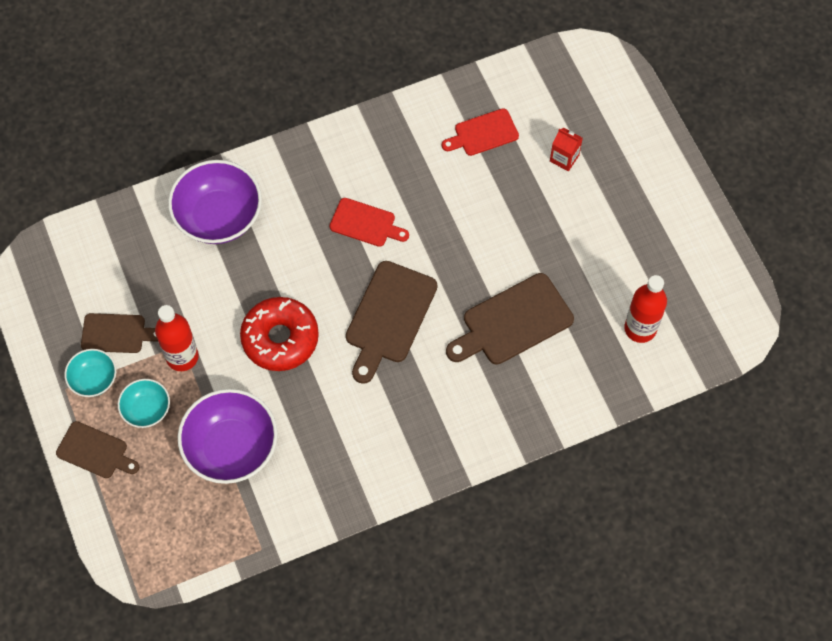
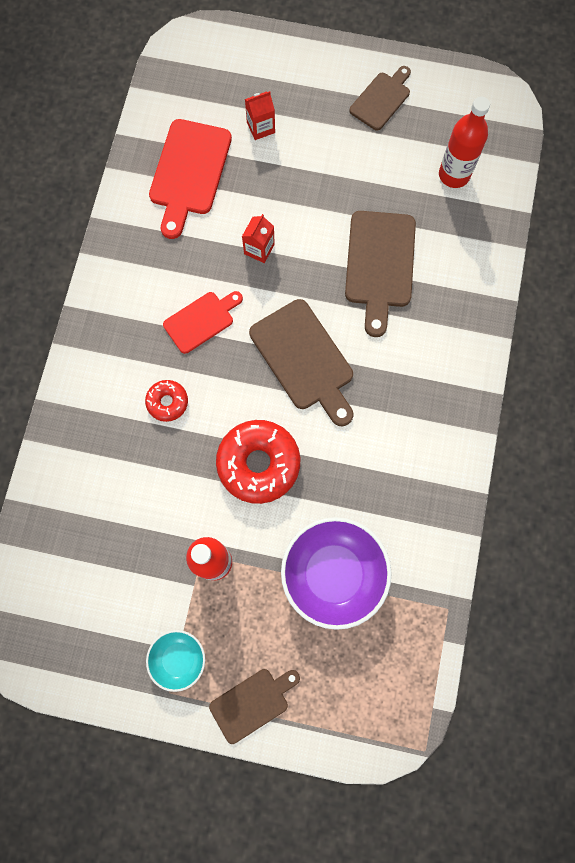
camera: 55 degrees left, 10 degrees up
brown cutting board [81,313,158,353] -> brown cutting board moved to [349,66,411,130]
turquoise bowl [118,379,170,428] -> none
purple bowl [168,160,262,244] -> none
red cutting board [442,108,519,156] -> red cutting board [149,119,232,239], size x1.62
none -> red donut [145,380,188,422]
none -> red carton [242,214,275,263]

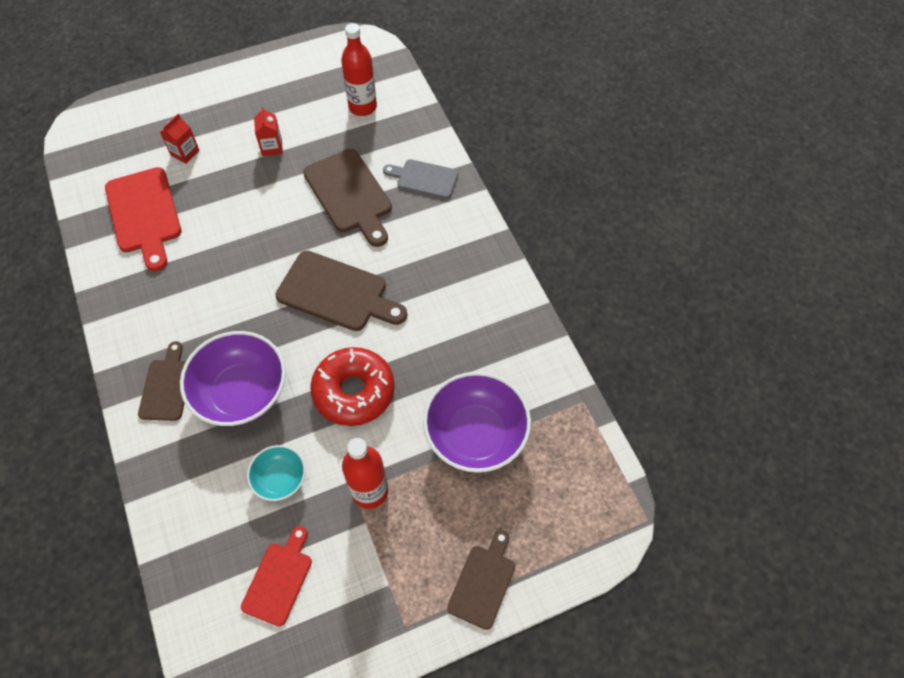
camera: 35 degrees left, 15 degrees down
red donut [145,380,188,422] -> purple bowl [180,331,286,426]
turquoise bowl [146,630,205,692] -> turquoise bowl moved to [247,445,306,501]
red cutting board [163,291,243,354] -> red cutting board moved to [241,526,312,626]
red carton [242,214,275,263] -> red carton moved to [254,107,283,156]
brown cutting board [349,66,411,130] -> brown cutting board moved to [138,341,186,421]
none -> grey cutting board [383,159,458,199]

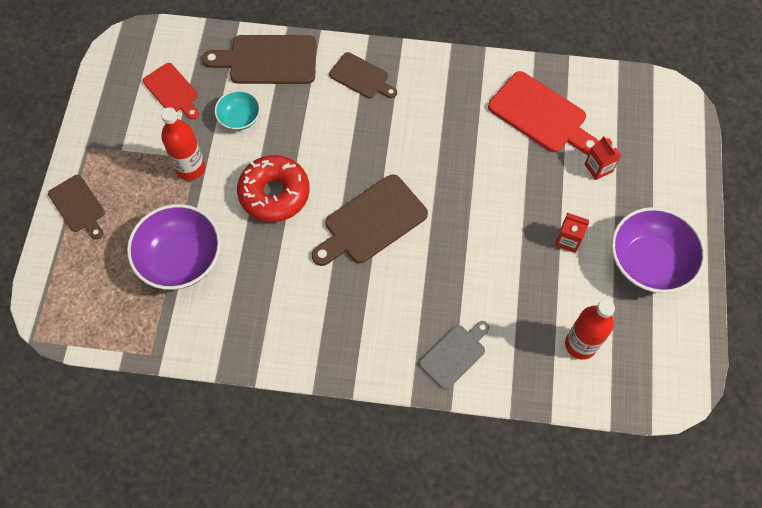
camera: 120 degrees right, 5 degrees up
red cutting board [105,167,181,272] -> red cutting board turned 150 degrees counterclockwise [488,71,599,155]
purple bowl [180,331,286,426] -> purple bowl moved to [612,207,706,293]
brown cutting board [303,149,392,247] -> brown cutting board moved to [202,35,317,84]

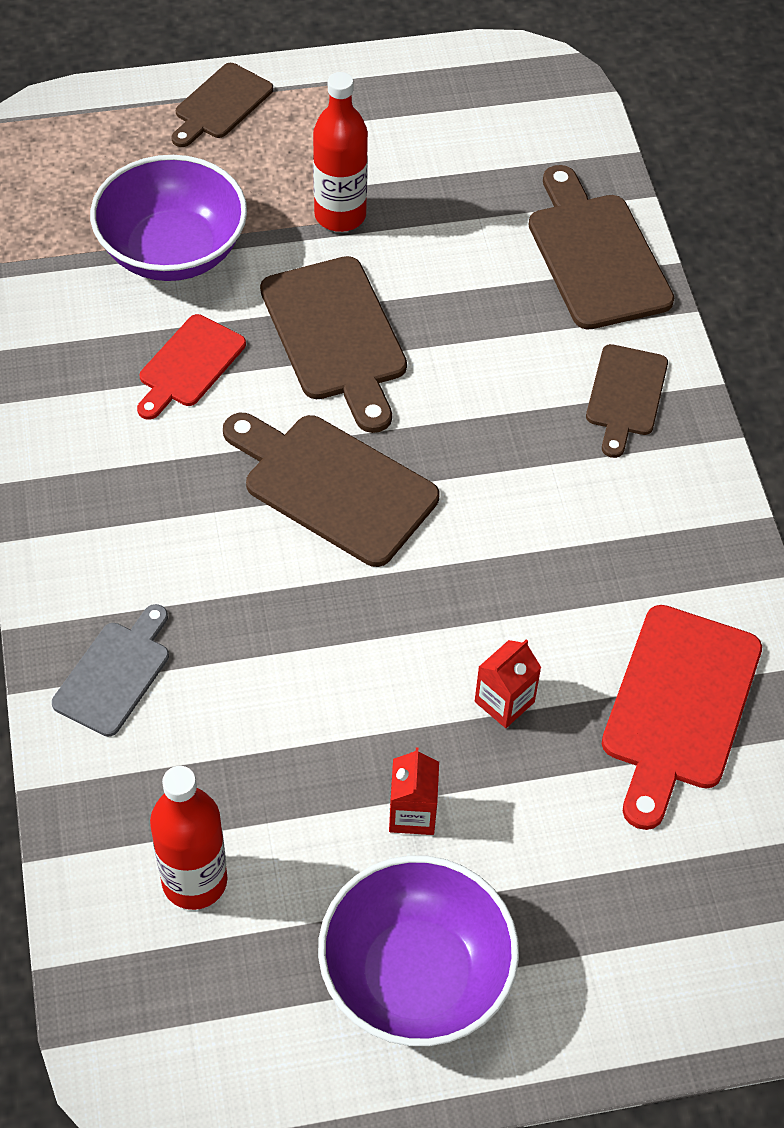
camera: 70 degrees right, 10 degrees down
red cutting board [143,63,199,119] -> red cutting board moved to [137,314,246,420]
turquoise bowl [215,90,260,131] -> none
red donut [237,155,310,222] -> brown cutting board [260,256,407,433]
grey cutting board [419,321,489,390] -> grey cutting board turned 90 degrees counterclockwise [52,604,169,737]
red carton [585,136,621,180] -> red carton moved to [475,639,542,728]

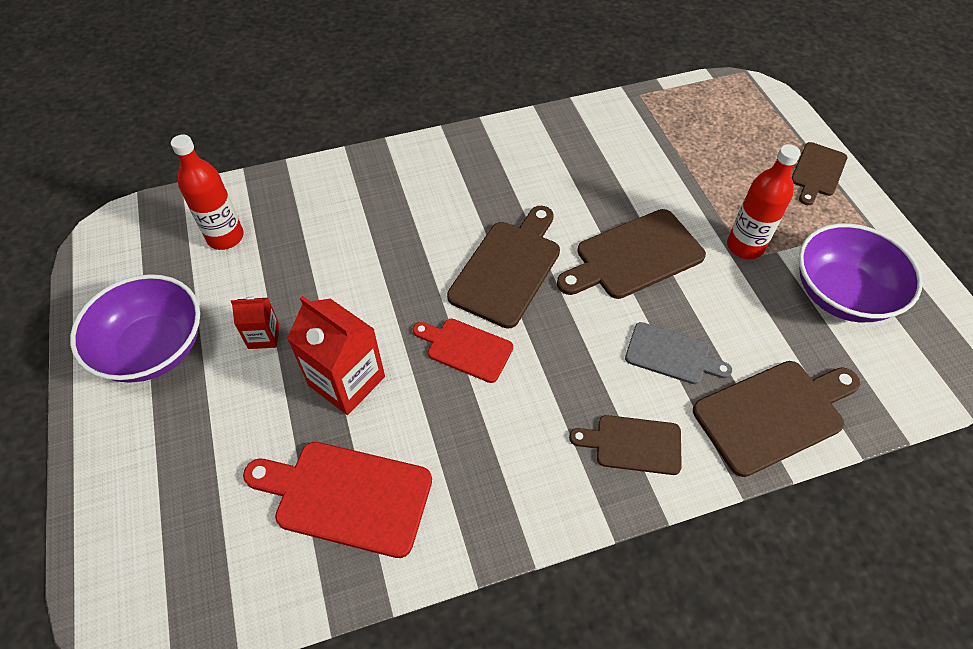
camera: 85 degrees right, 0 degrees up
grey cutting board [52,604,169,737] -> grey cutting board moved to [625,322,732,384]
purple bowl [90,155,247,281] -> purple bowl moved to [799,223,923,322]
red cutting board [137,314,246,420] -> red cutting board moved to [413,319,513,383]
brown cutting board [171,63,273,147] -> brown cutting board turned 90 degrees counterclockwise [792,142,847,205]
red carton [475,639,542,728] -> red carton [287,296,385,415], size x1.85

